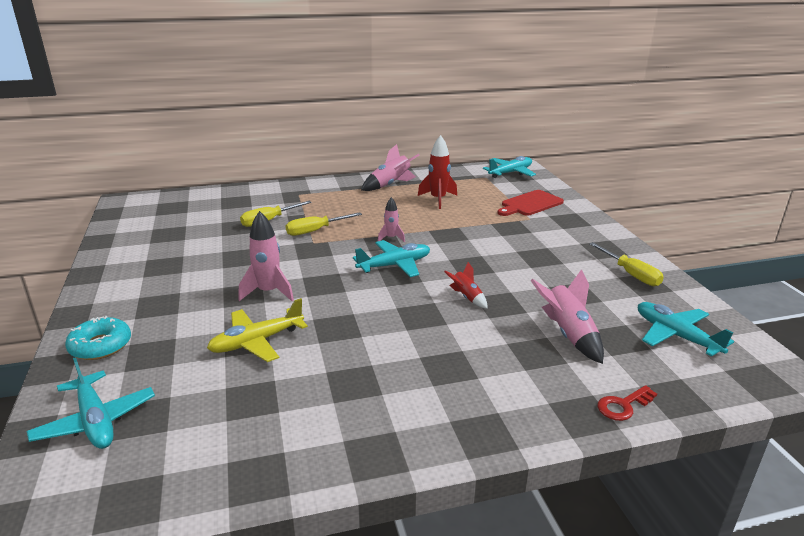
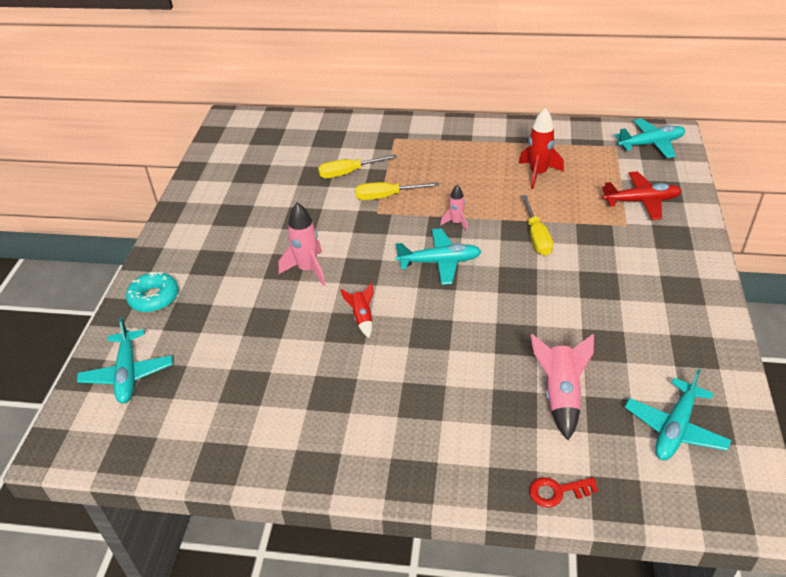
camera: 25 degrees right, 15 degrees up
yellow plane [207,298,308,362] -> none
pink rocket [361,144,419,191] -> none
red rocket [444,262,488,309] -> red rocket moved to [340,282,374,338]
red cutting board [498,190,564,216] -> red plane [602,171,682,220]
yellow screwdriver [589,242,664,286] -> yellow screwdriver moved to [521,195,553,256]
turquoise plane [638,302,734,357] -> turquoise plane turned 135 degrees counterclockwise [625,369,731,460]

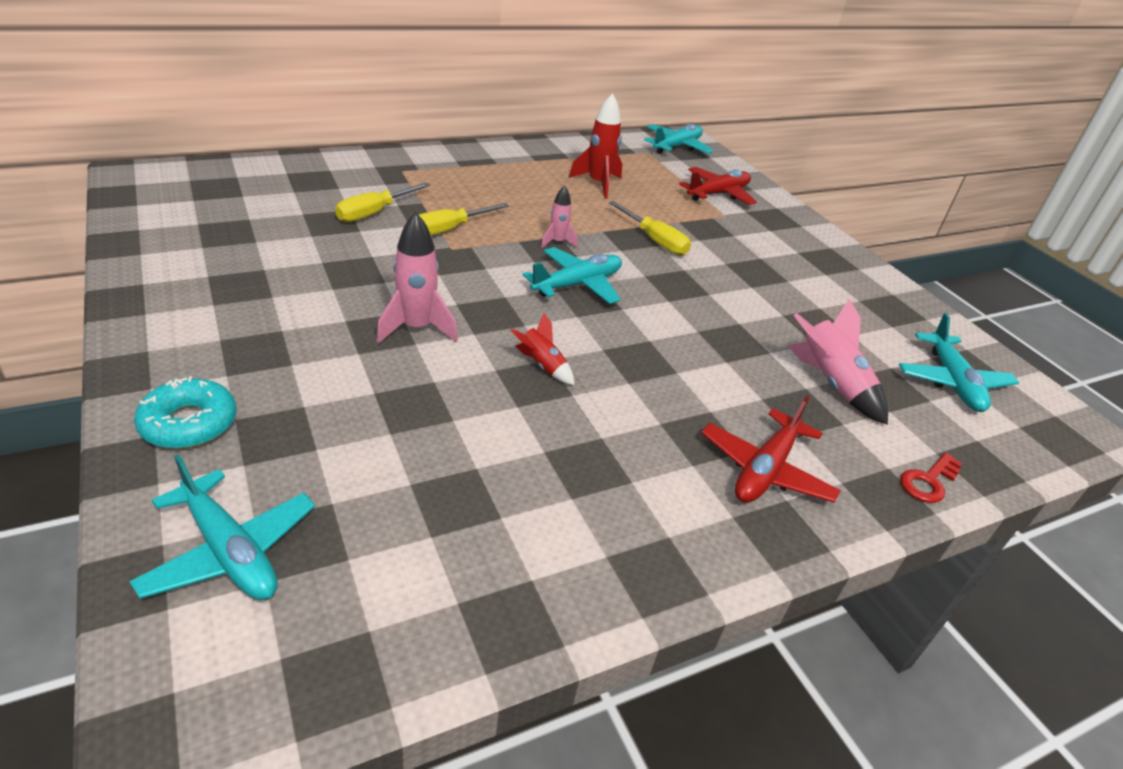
camera: 40 degrees left, 5 degrees down
none -> red plane [701,396,841,503]

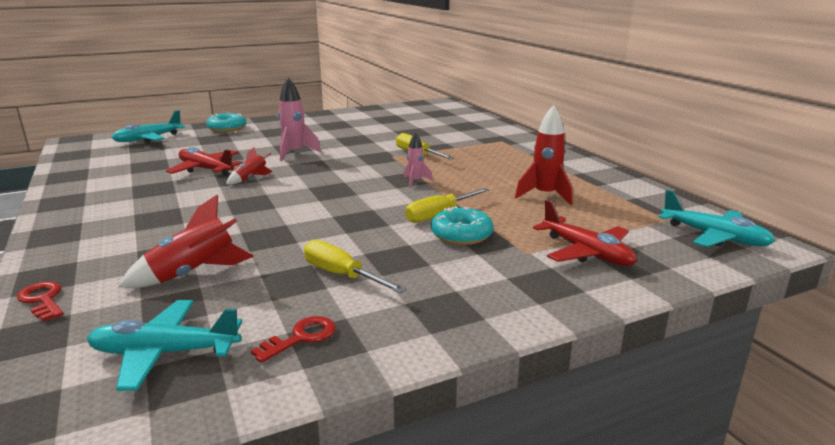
camera: 95 degrees right, 15 degrees down
yellow screwdriver [335,183,431,222] -> yellow screwdriver moved to [304,240,407,293]
turquoise plane [523,247,622,304] -> none
red plane [701,396,841,503] -> red plane moved to [166,147,243,176]
pink rocket [787,298,888,425] -> red rocket [119,195,254,288]
none -> red key [251,316,336,363]
none -> turquoise donut [431,206,493,245]

